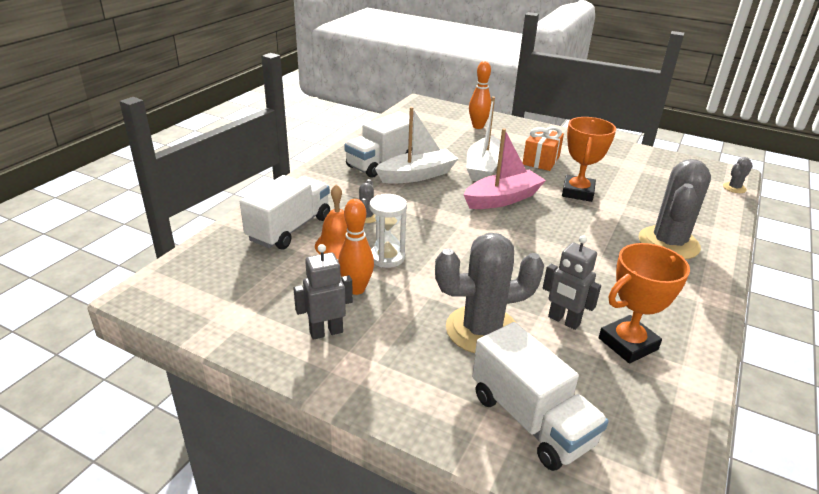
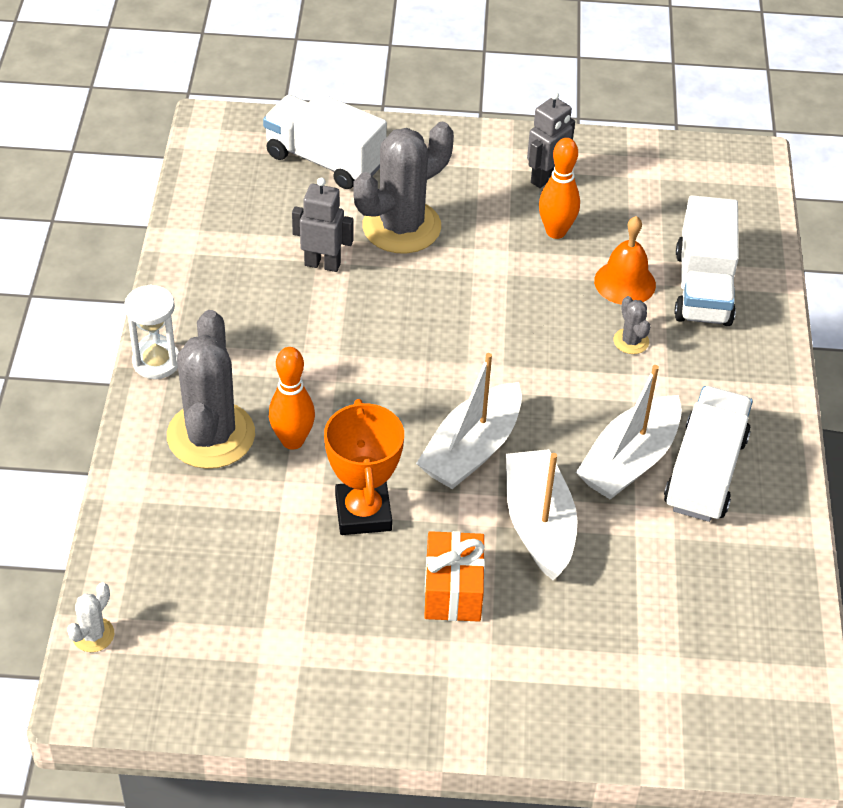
camera: 155 degrees right, 15 degrees up
white hourglass [370,194,407,268] -> white hourglass moved to [124,284,179,379]
pink boat [463,128,546,209] -> white boat [416,353,522,489]
orange bowling pin [469,61,491,129] -> orange bowling pin moved to [269,347,315,450]
orange trophy [599,243,690,364] -> none
grey cactus [723,157,753,193] -> white cactus [67,582,114,652]

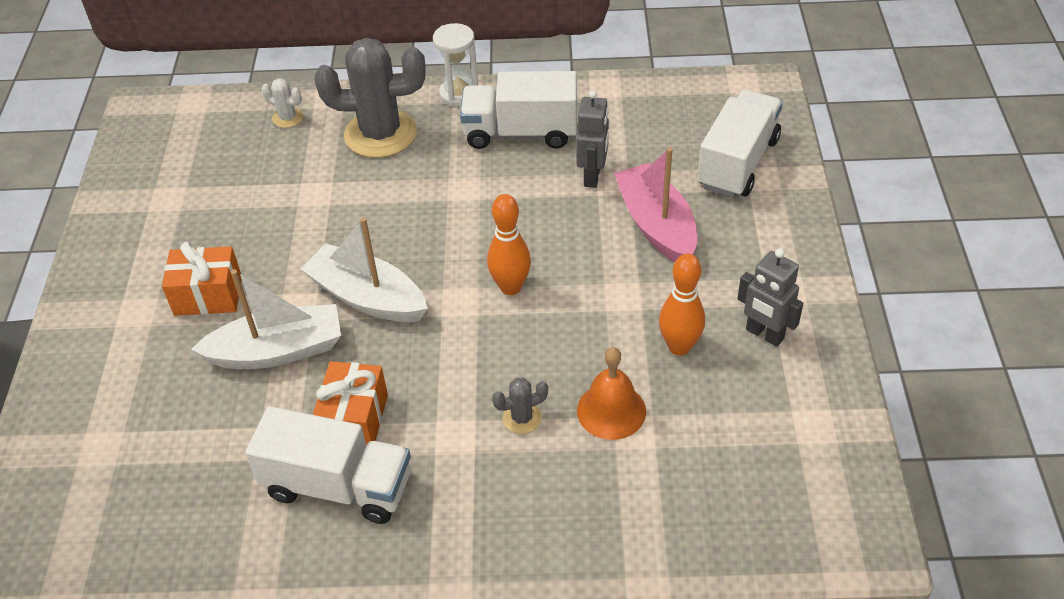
camera: 90 degrees right, 0 degrees up
white cactus [67,582,114,652] -> white cactus moved to [262,78,303,128]
orange bowling pin [269,347,315,450] -> orange bowling pin moved to [487,194,531,295]
orange trophy [324,399,404,535] -> none
grey cactus [354,122,454,253] -> pink boat [614,148,697,262]
white boat [576,365,682,500] -> orange gift [313,361,388,445]
white truck [674,195,739,326] -> white truck moved to [460,71,577,149]

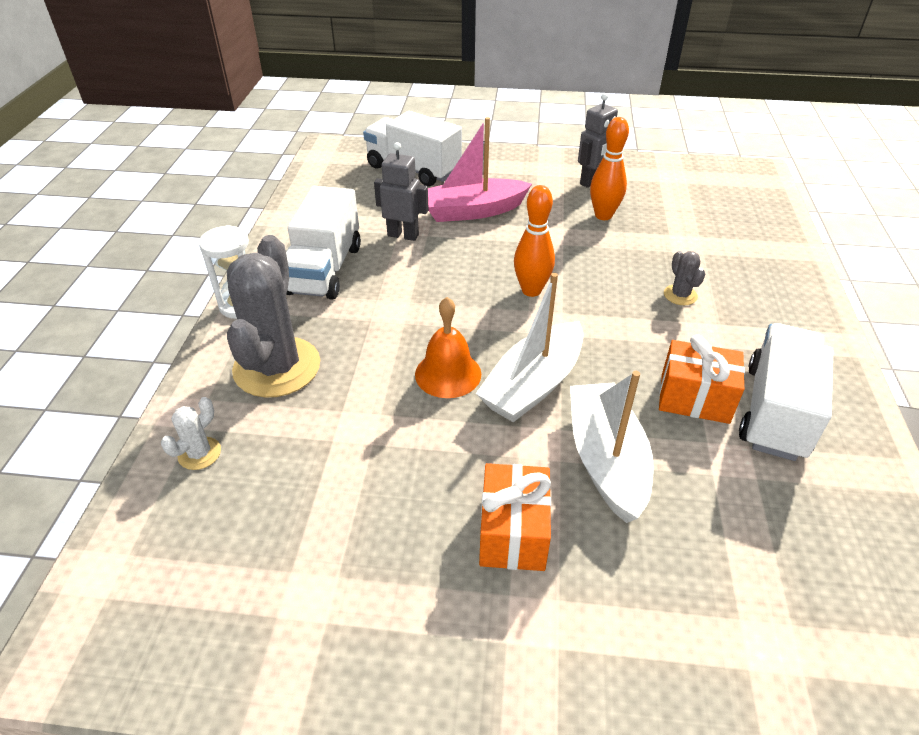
camera: 85 degrees left, 5 degrees down
orange bell [577,347,646,440] -> orange bell moved to [415,297,481,398]

